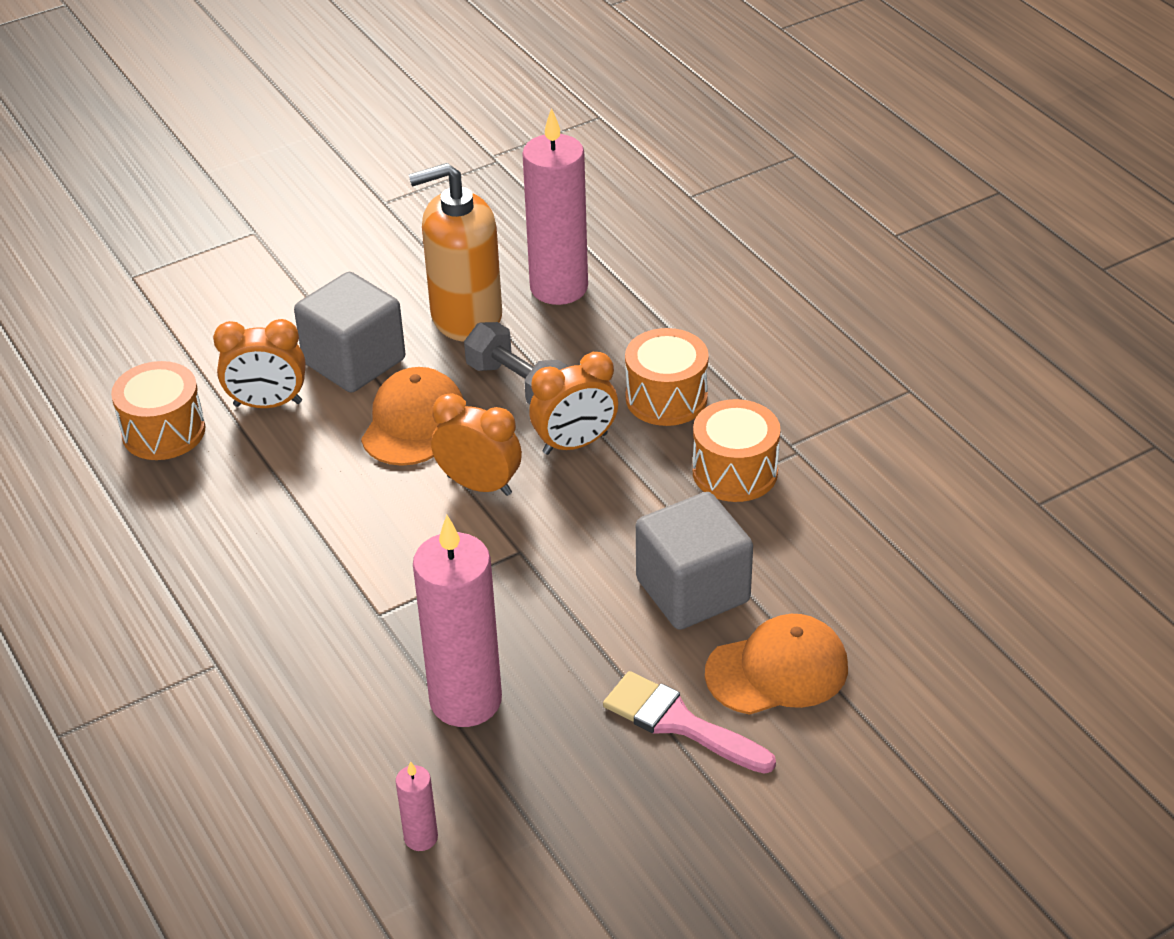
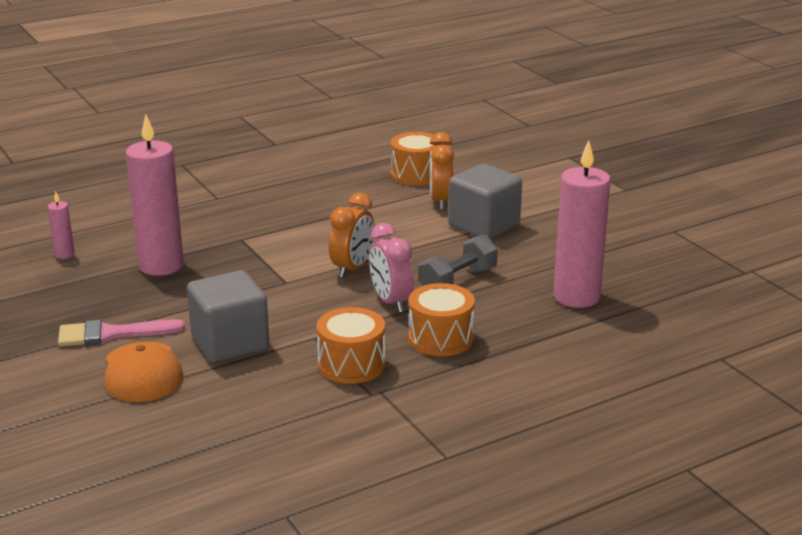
camera: 90 degrees right, 15 degrees down
orange cap [361,367,463,466] -> none
orange soap dispenser [409,163,502,342] -> none
orange clock [529,352,618,455] -> pink clock [369,223,414,312]
pink brush [603,671,776,774] -> pink brush turned 135 degrees counterclockwise [58,319,185,347]

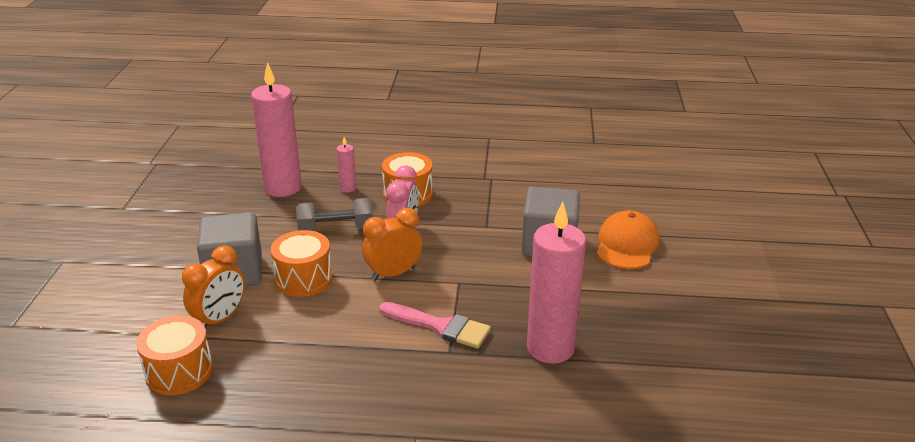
camera: 145 degrees left, 5 degrees up
pink candle [48,191,75,259] -> pink candle moved to [337,137,356,192]
pink brush [58,319,185,347] -> pink brush moved to [379,302,491,348]
orange drum [317,307,385,384] -> orange drum moved to [271,230,333,297]

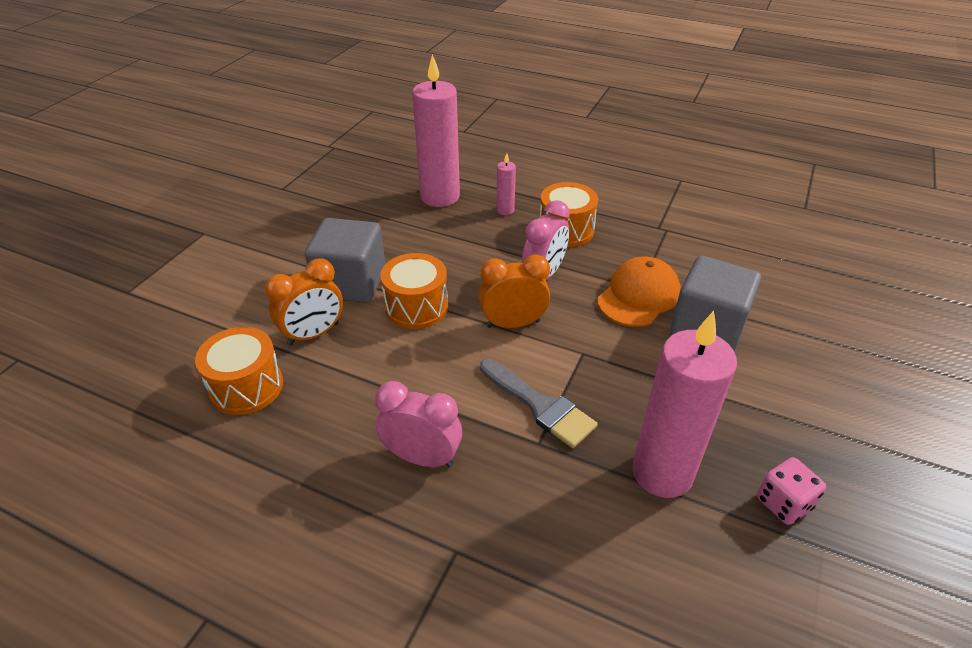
camera: 20 degrees right, 10 degrees up
grey dumbbell [296,198,373,231] -> none
pink brush [379,302,491,348] -> grey brush [480,359,598,448]
orange cap [596,210,659,269] -> orange cap moved to [597,257,681,327]
none -> pink clock [375,381,462,468]
none -> pink dice [757,457,826,525]

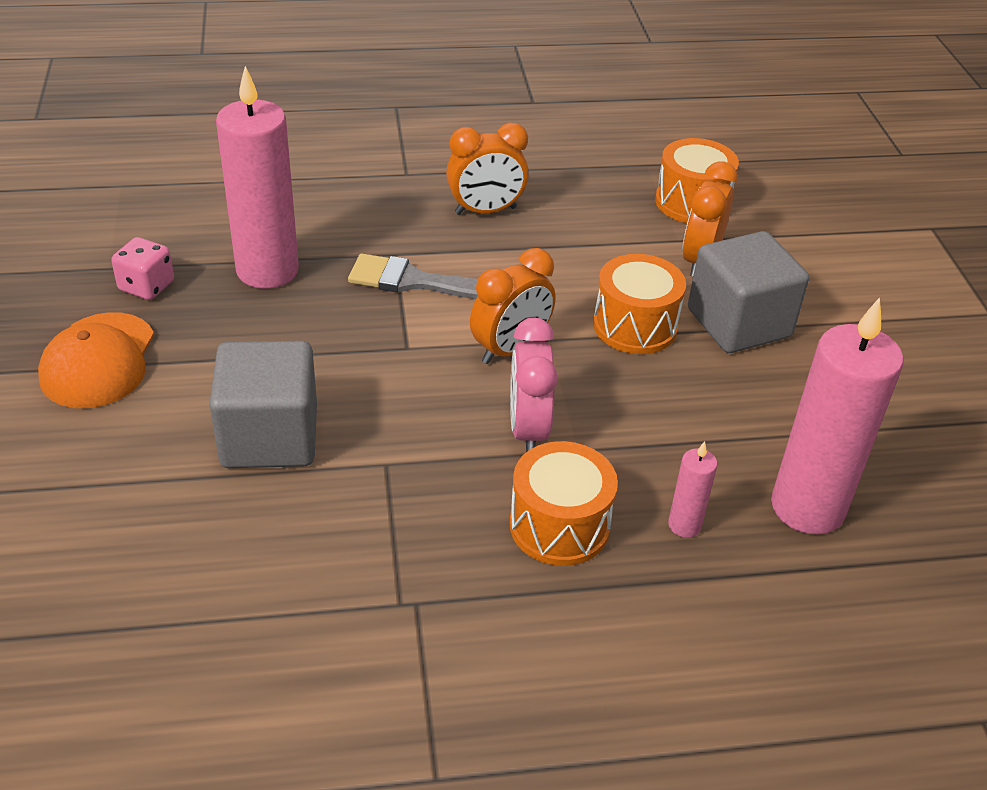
camera: 145 degrees right, 0 degrees up
pink clock [375,381,462,468] -> orange clock [446,122,529,215]
orange cap [597,257,681,327] -> orange cap moved to [38,312,154,408]

